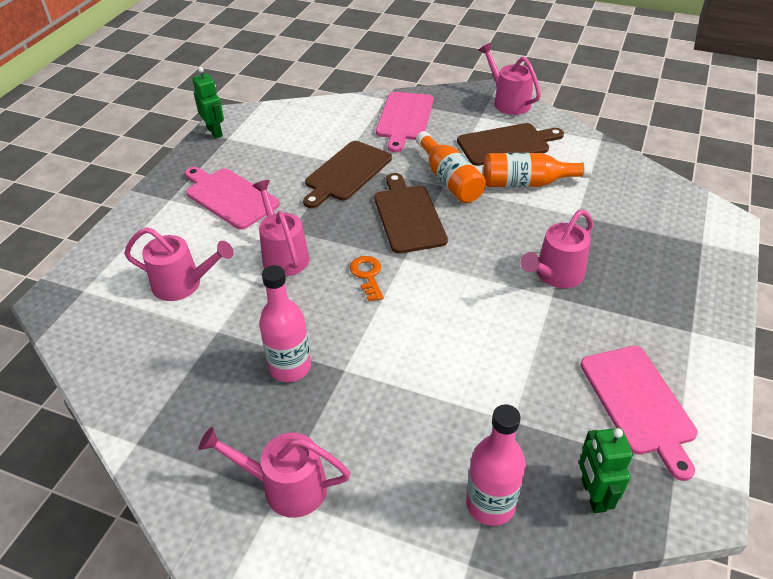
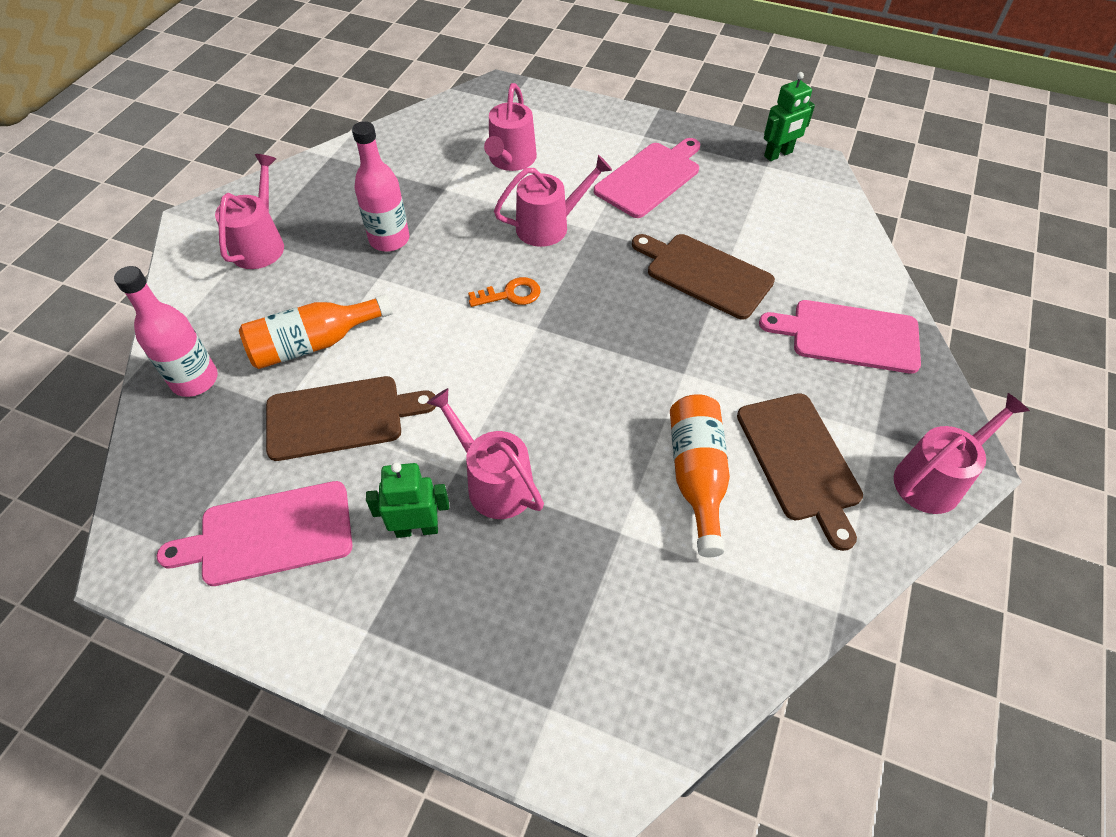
camera: 90 degrees right, 10 degrees up
brown cutting board [374,173,448,253] -> brown cutting board moved to [266,376,436,461]
orange bottle [416,131,486,203] -> orange bottle moved to [239,294,393,369]
green robot [579,428,633,513] -> green robot moved to [366,462,449,538]

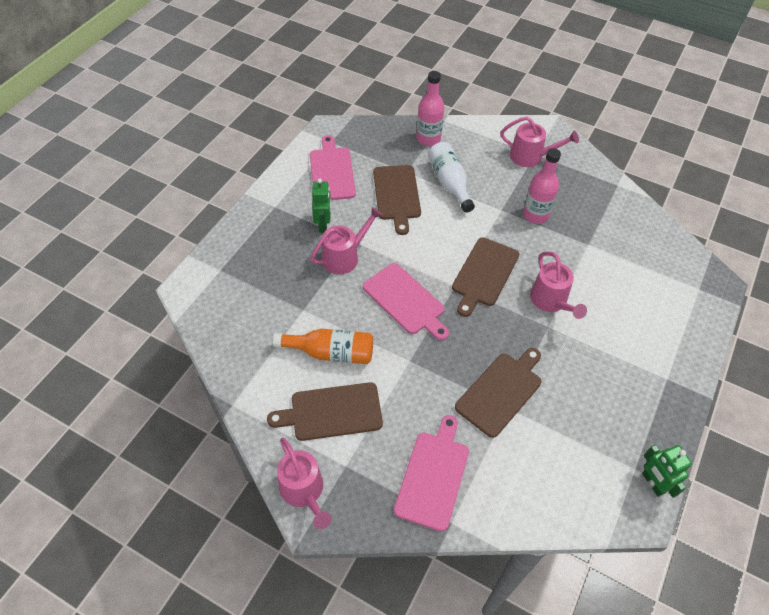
camera: 95 degrees right, 0 degrees up
orange bottle [239,294,393,369] -> white bottle [428,142,475,213]
orange key [468,277,541,307] -> brown cutting board [452,237,519,317]
pink watering can [484,83,537,171] -> none
pink cutting board [594,138,700,218] -> pink cutting board moved to [363,263,449,340]

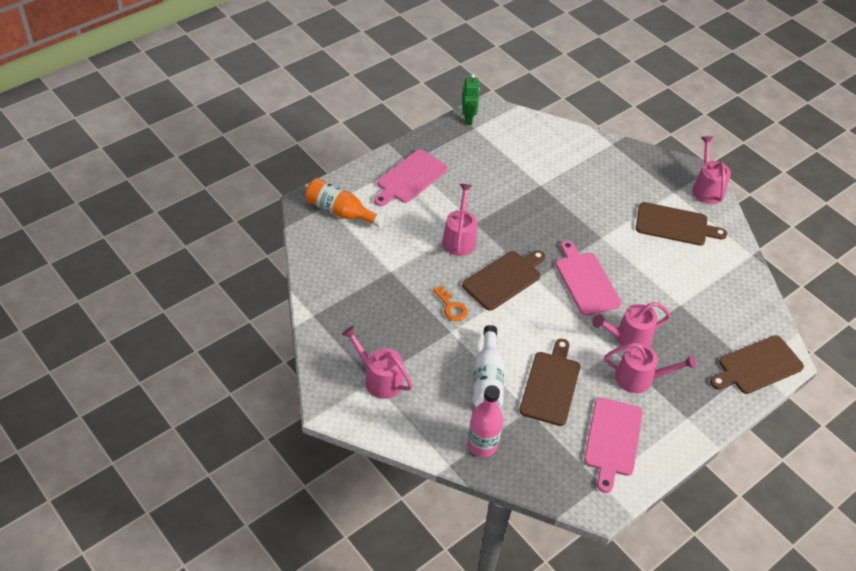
camera: 160 degrees left, 5 degrees down
orange bottle [273,329,373,364] -> orange bottle moved to [305,178,385,228]
green robot [312,178,331,233] -> pink watering can [604,343,696,394]
pink cutting board [394,415,469,531] -> pink cutting board moved to [374,150,448,206]
brown cutting board [455,348,541,438] -> brown cutting board moved to [710,335,804,394]
pink bottle [523,148,561,224] -> none
none -> orange key [433,286,467,321]

